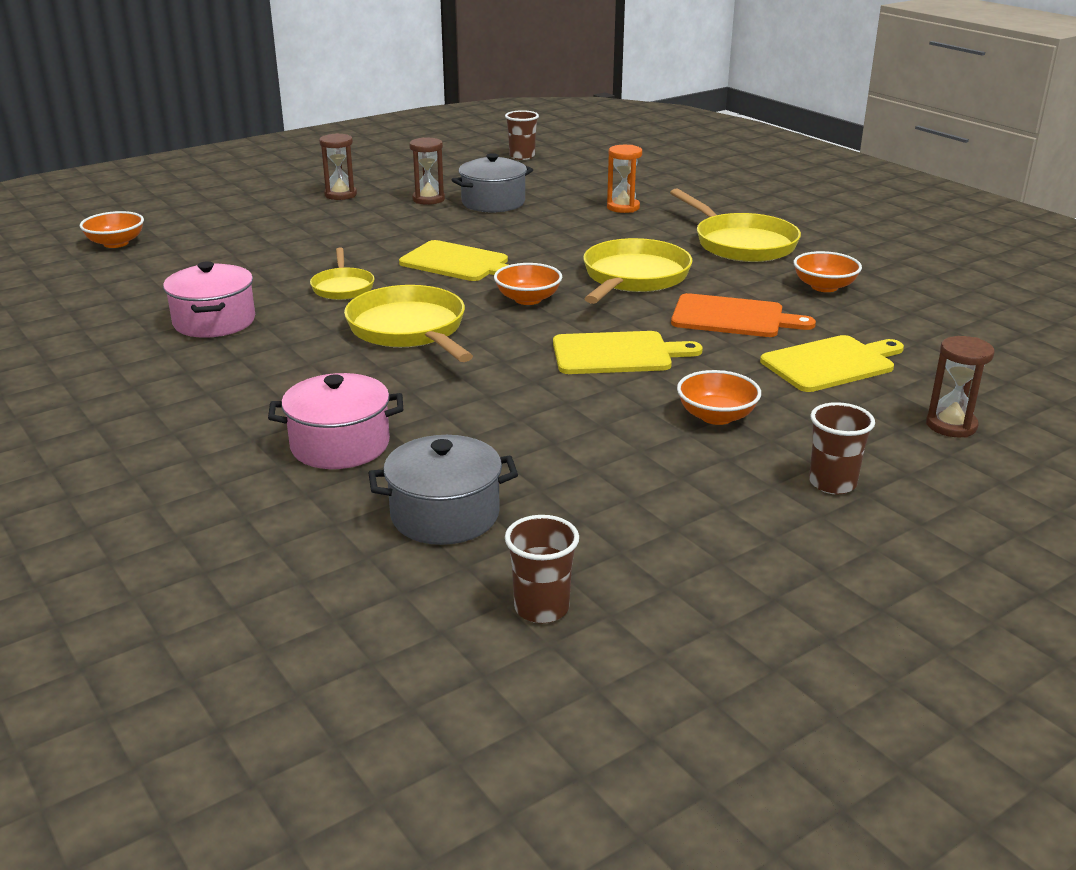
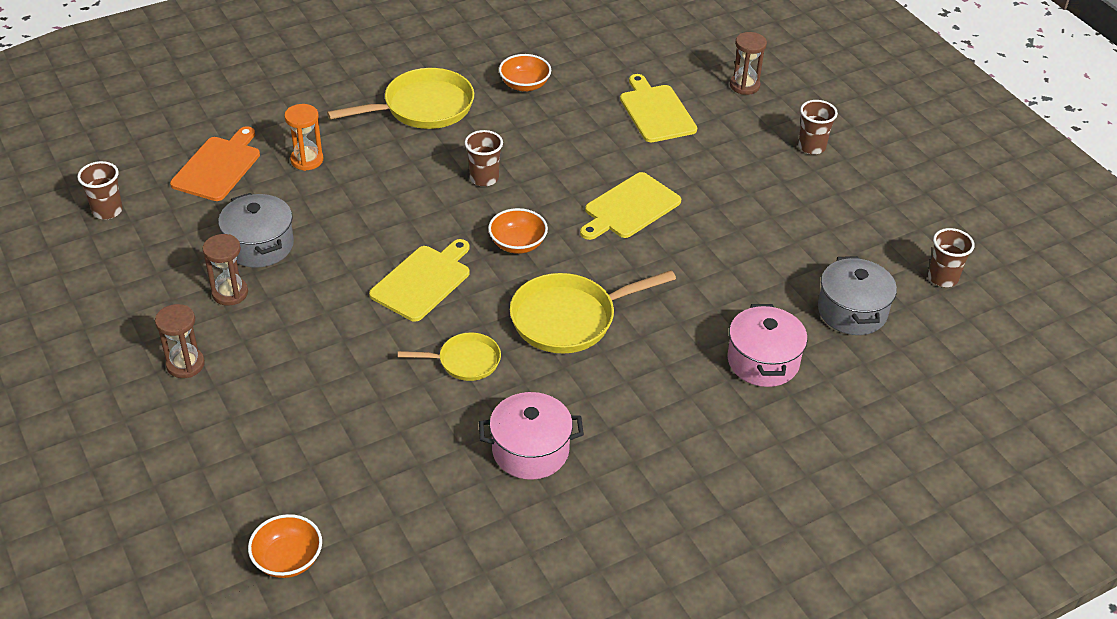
camera: 85 degrees left, 15 degrees up
yellow cutting board [553,331,703,374] -> yellow cutting board turned 135 degrees counterclockwise [580,172,681,240]
yellow pan [583,238,692,304] -> brown cup [465,130,503,187]
orange cutting board [671,293,816,337] -> orange cutting board moved to [170,126,260,201]
orange bowl [677,370,761,425] -> none

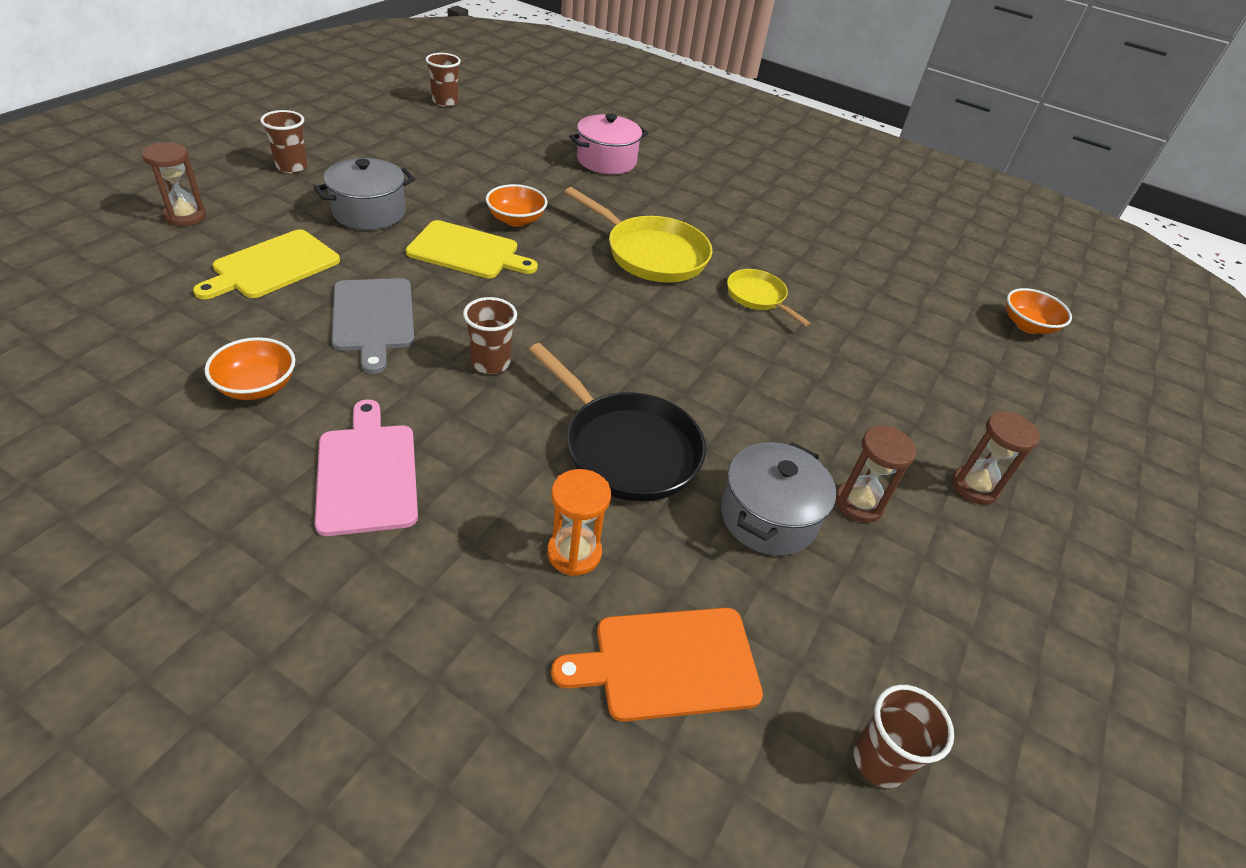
camera: 125 degrees left, 0 degrees up
yellow pan [327,68,474,129] -> pink cutting board [315,400,418,536]
yellow cutting board [369,239,470,322] -> none
pink pot [479,392,584,480] -> none
orange bowl [488,208,548,254] -> orange bowl moved to [486,184,547,227]
grey pot [818,256,897,335] -> grey pot moved to [314,158,415,230]
none -> grey cutting board [332,278,414,374]
none -> black pan [529,343,706,502]

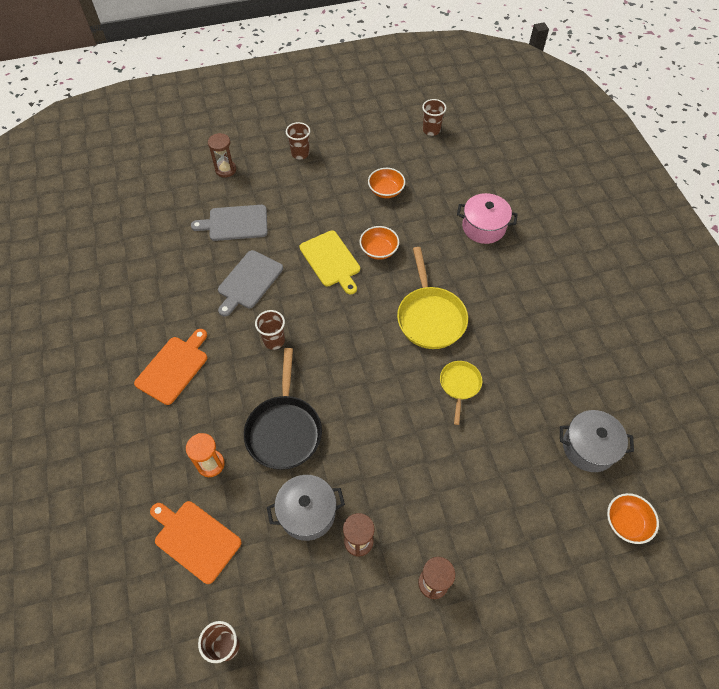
camera: 50 degrees right, 15 degrees up
yellow cutting board [193,229,340,299] -> grey cutting board [191,205,268,241]
orange bowl [205,337,296,400] -> orange bowl moved to [368,168,405,198]
grey pot [314,158,415,230] -> grey pot moved to [560,410,634,472]
pink cutting board [315,400,418,536] -> orange cutting board [134,329,207,405]

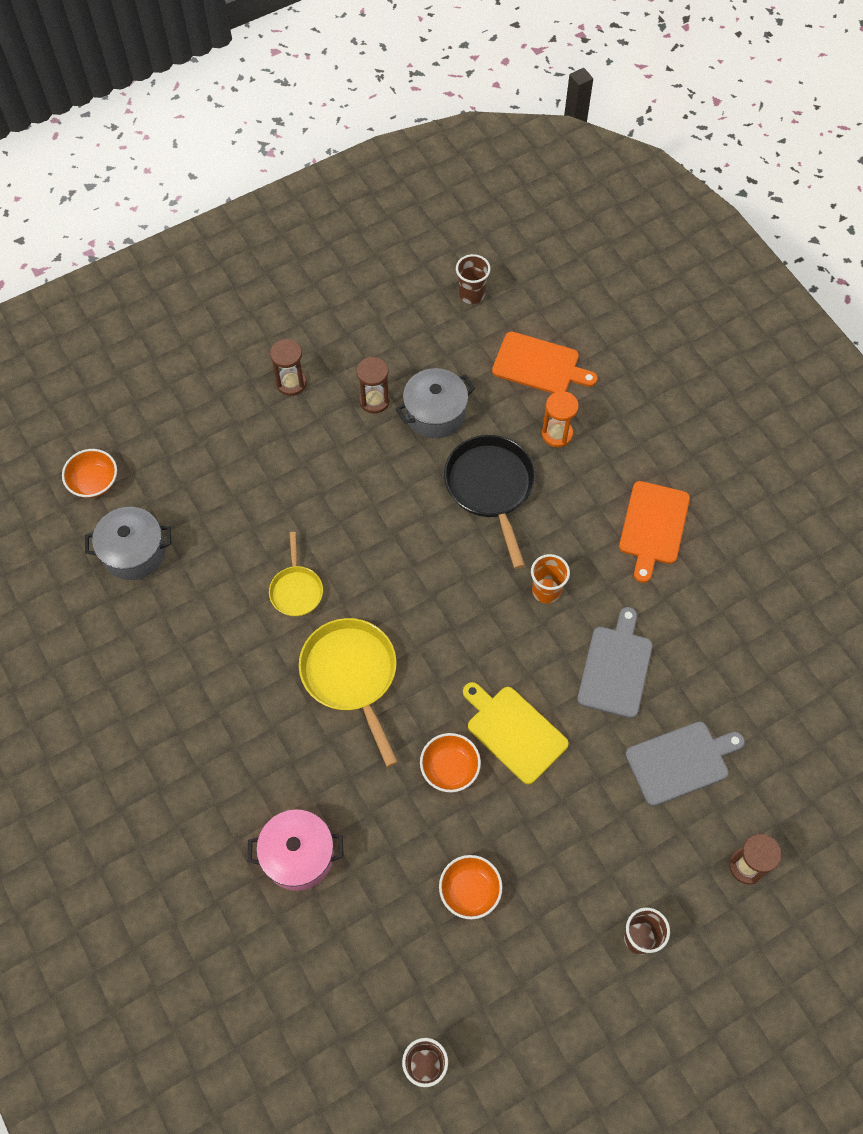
camera: 165 degrees right, 5 degrees up
brown cup [255,310,285,350] -> orange cup [531,554,570,604]

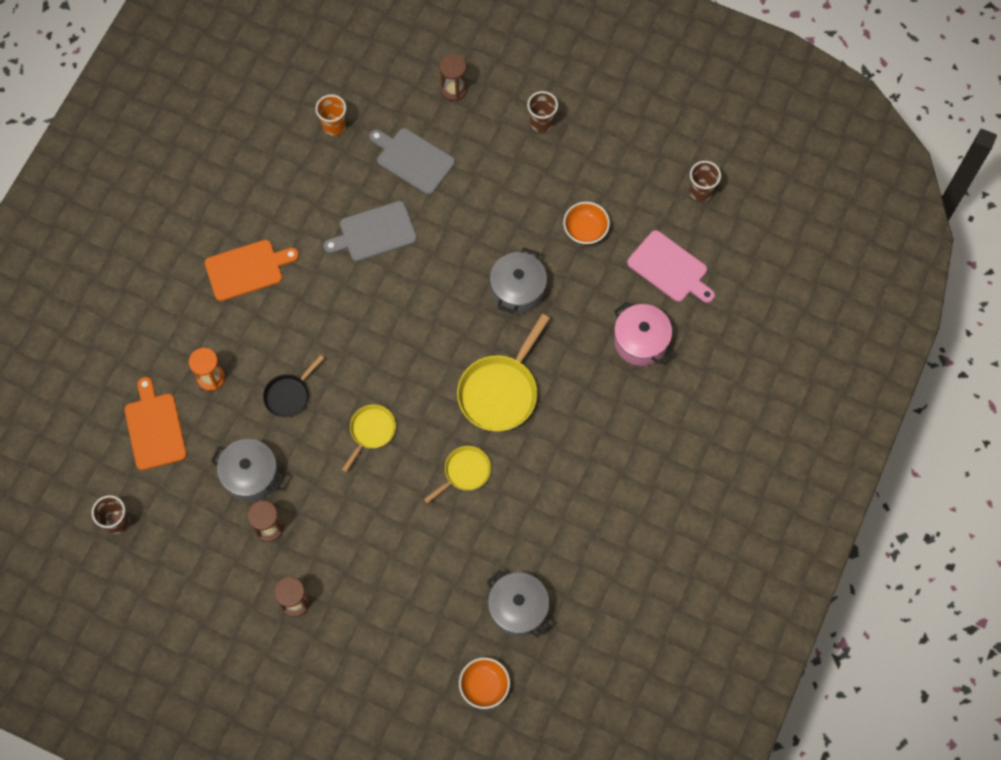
camera: 125 degrees left, 5 degrees up
orange bowl [420,733,481,792] -> grey pot [490,247,547,314]
black pan [444,435,535,569] -> black pan [263,355,324,418], size x0.57
yellow cutting board [463,682,569,785] -> none
orange cup [531,554,570,604] -> orange cup moved to [315,94,346,136]
none -> yellow pan [342,404,396,472]
none -> pink cutting board [627,230,715,303]

